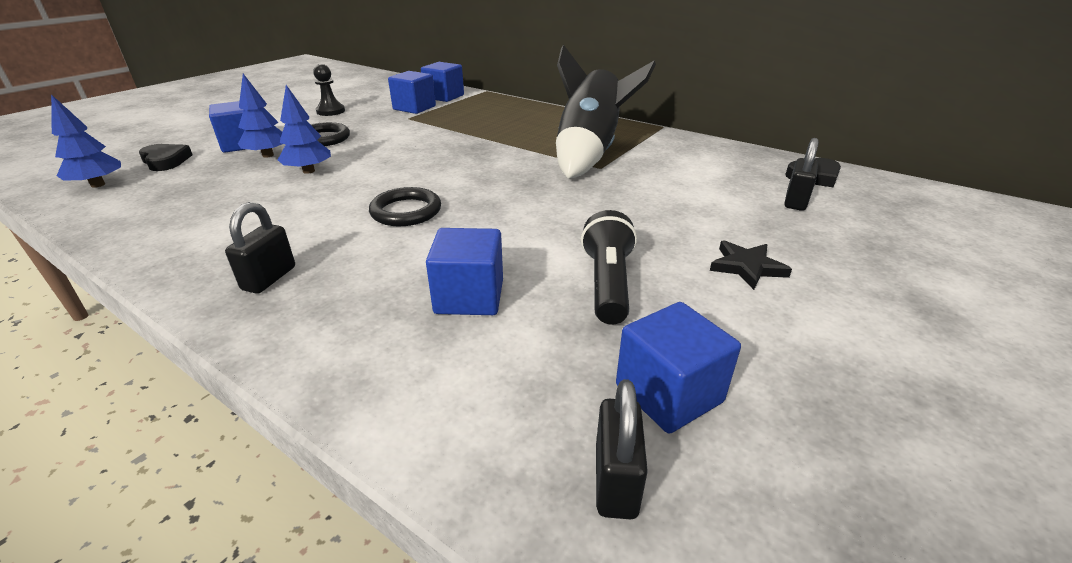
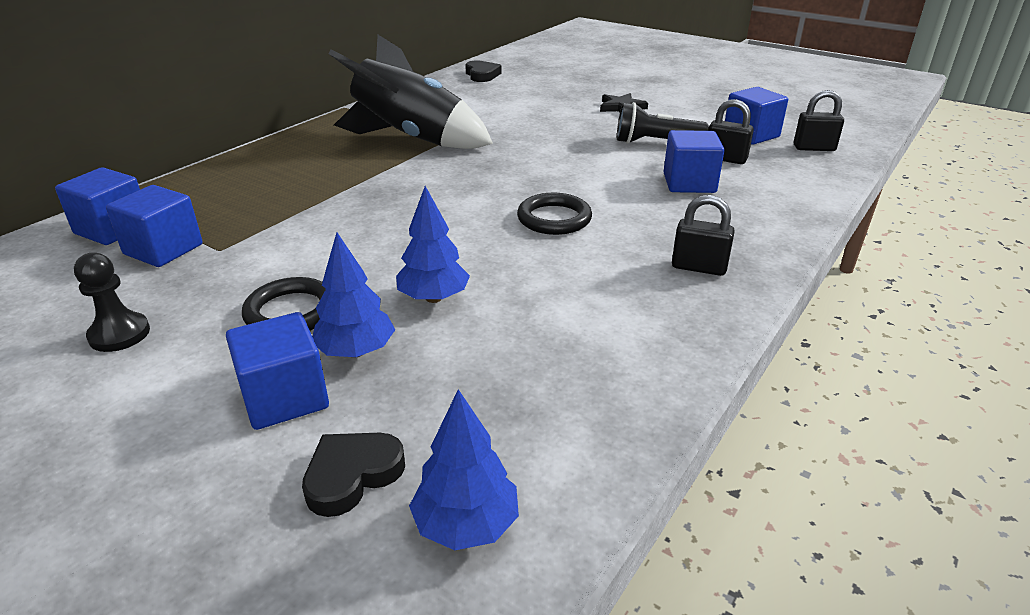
camera: 90 degrees left, 0 degrees up
black padlock [785,138,819,211] -> black padlock moved to [708,99,754,164]

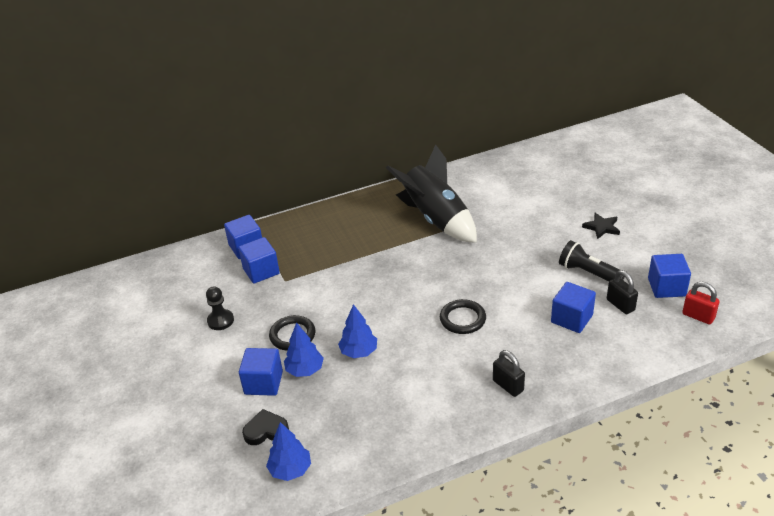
camera: 35 degrees right, 5 degrees up
black heart [465,60,502,82] -> none
black padlock [794,90,844,151] -> red padlock [682,282,720,324]

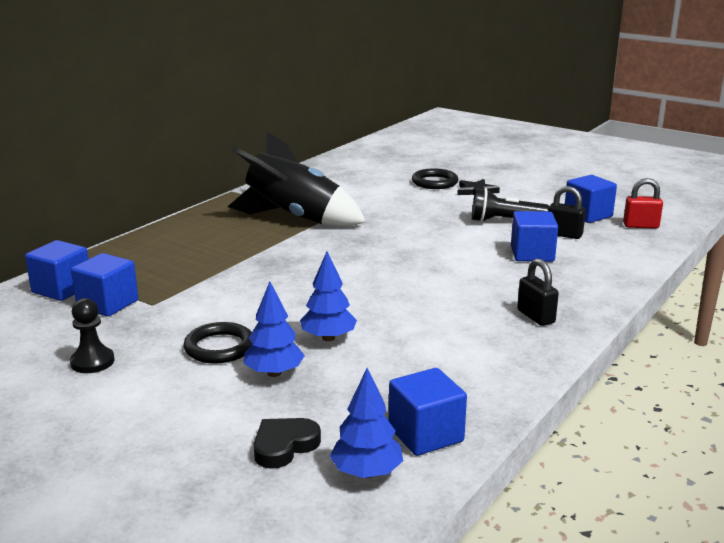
camera: 35 degrees left, 15 degrees down
blue cube [239,348,283,396] -> blue cube moved to [389,368,467,456]
black ring [440,299,486,334] -> black ring moved to [412,168,458,189]
black padlock [493,350,525,397] -> black padlock turned 45 degrees clockwise [517,258,559,326]

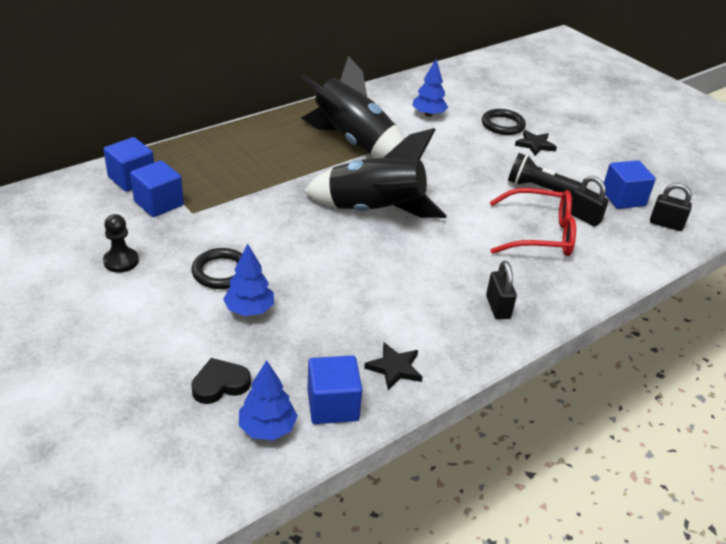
camera: 15 degrees right, 15 degrees up
blue tree [300,251,357,341] -> blue tree moved to [412,60,448,117]
blue cube [511,211,558,262] -> red glasses [490,188,576,256]
red padlock [623,178,663,229] -> black padlock [650,183,692,231]
none -> black rocket [303,128,447,218]
none -> black star [364,343,423,390]

